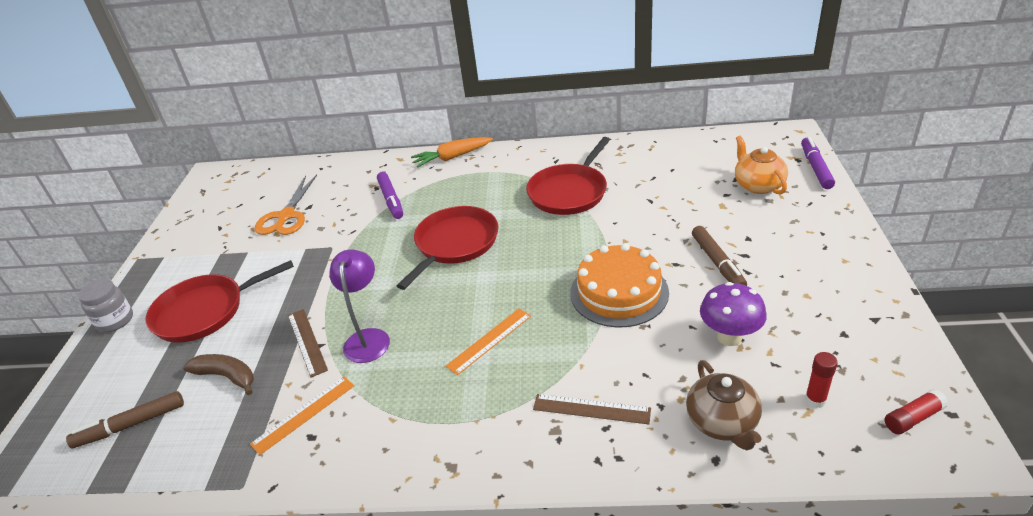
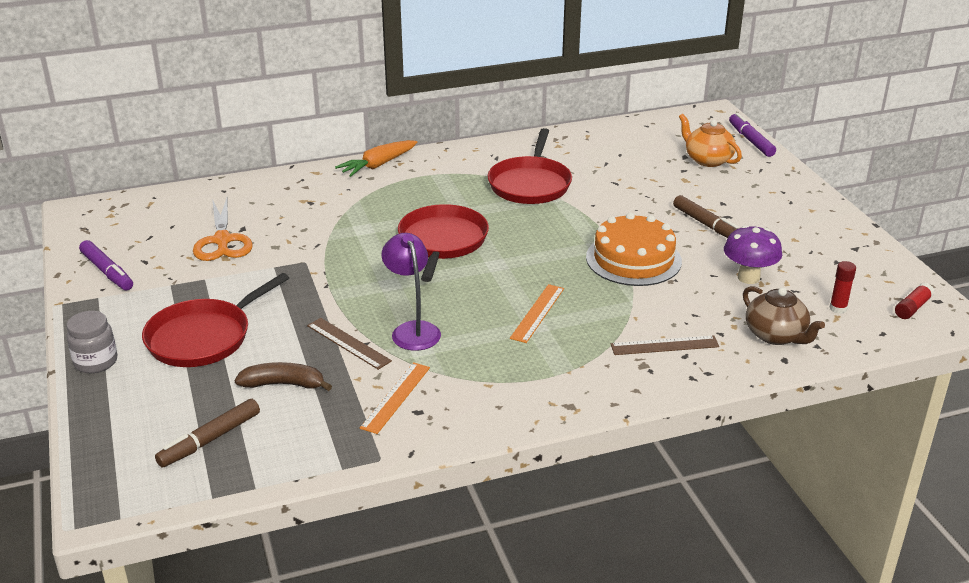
camera: 25 degrees left, 5 degrees down
purple marker [377,172,403,219] -> purple marker moved to [79,240,133,290]

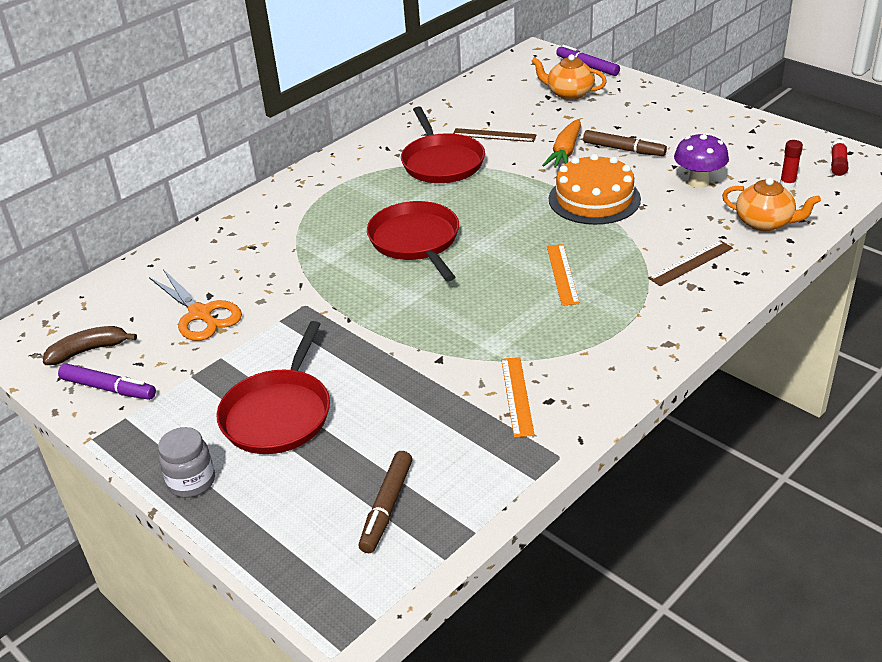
camera: 25 degrees left, 5 degrees up
brown banana [234,362,332,391] -> brown banana moved to [43,326,137,365]
brown ruler [307,318,392,370] -> brown ruler moved to [453,128,537,142]
orange carrot [335,140,417,177] -> orange carrot moved to [542,119,581,168]
purple lamp [382,233,441,351] -> none
brown teapot [743,286,825,345] -> orange teapot [722,178,821,231]

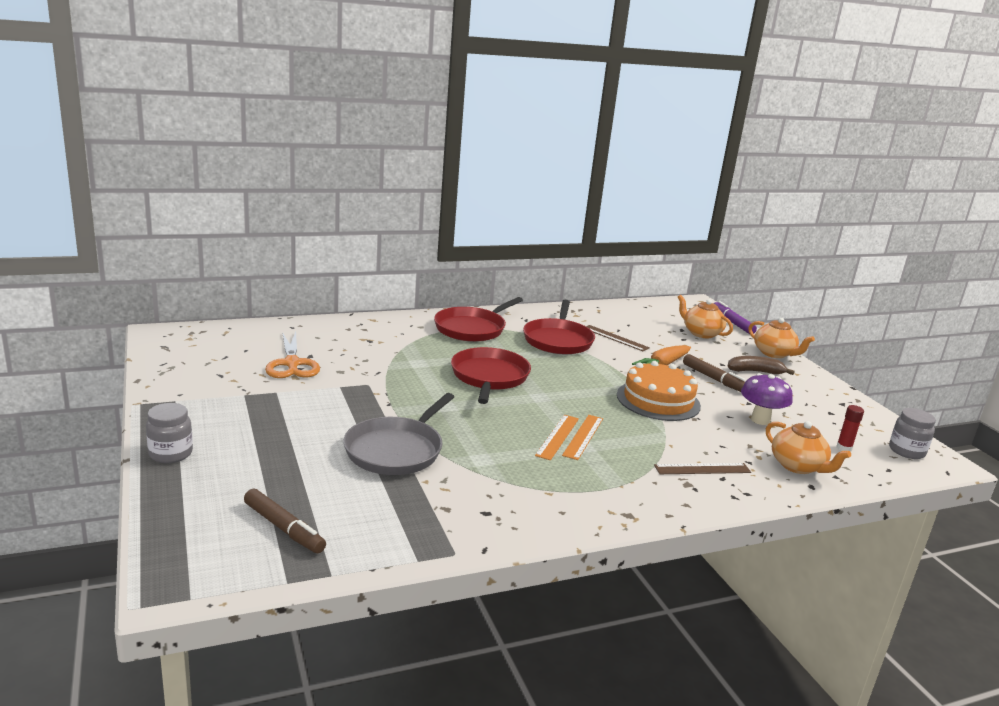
camera: 20 degrees right, 15 degrees down
brown banana [43,326,137,365] -> brown banana moved to [728,356,795,375]
purple marker [58,363,156,400] -> none
red pan [217,321,330,454] -> red pan moved to [434,297,523,342]
brown marker [359,451,412,553] -> brown marker turned 90 degrees counterclockwise [244,489,326,553]
orange ruler [501,357,535,438] -> orange ruler moved to [535,415,579,460]
red glue stick [831,140,848,176] -> grey jar [889,408,936,459]
none -> grey pan [343,393,454,475]
none -> orange teapot [748,318,815,358]

